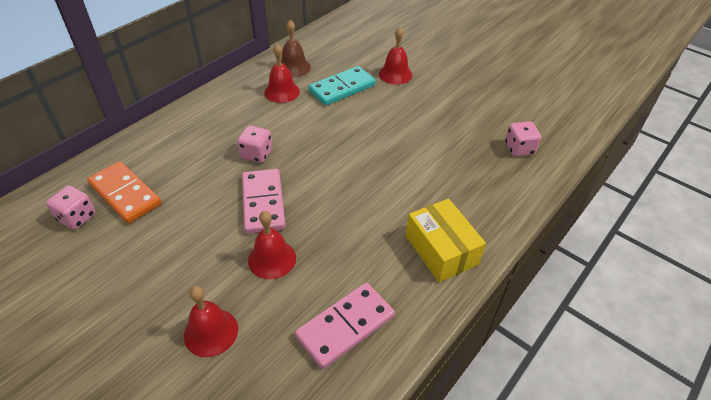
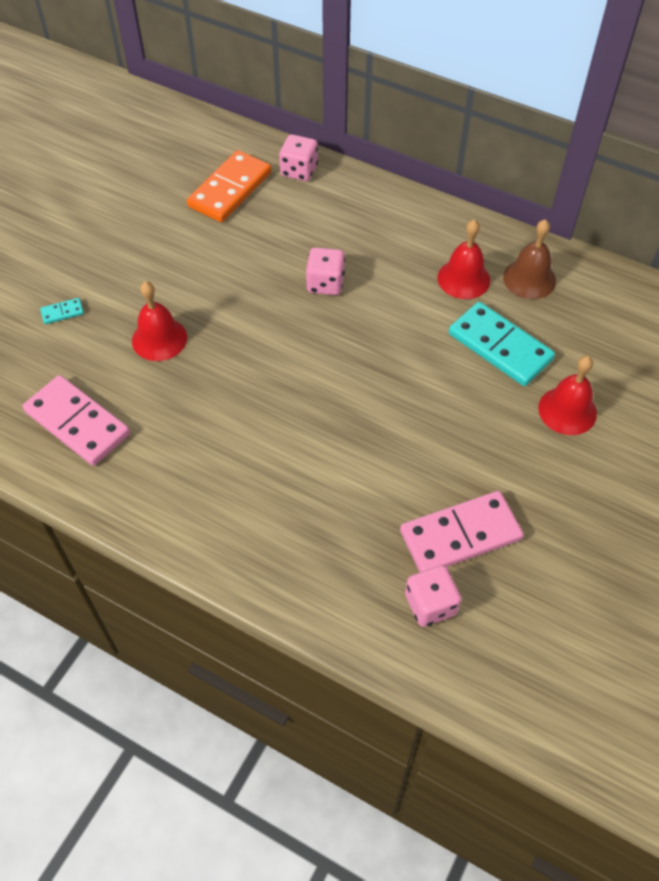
camera: 80 degrees right, 10 degrees up
pink dice [46,185,96,230] -> pink dice moved to [279,134,318,181]
red bell [184,286,238,357] -> turquoise domino [40,298,84,324]
pink domino [242,169,286,234] -> pink domino moved to [400,491,523,572]
yellow box [405,199,486,282] -> none

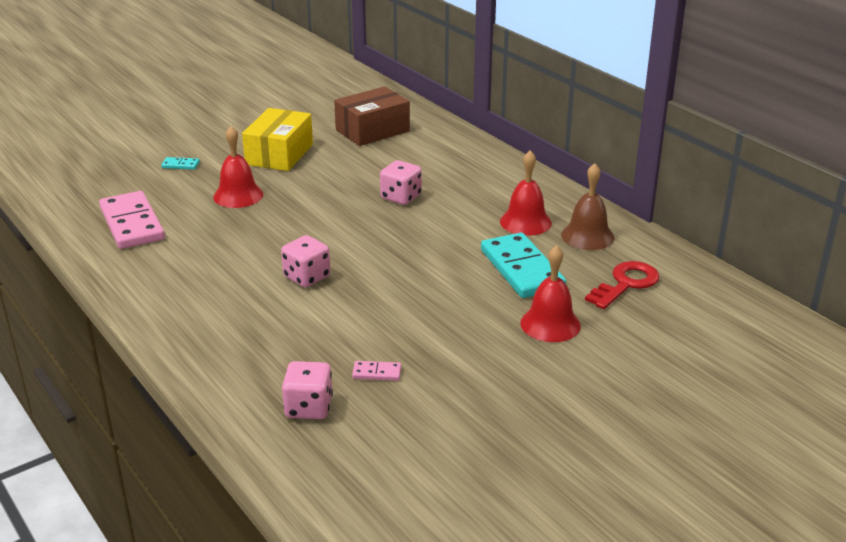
camera: 25 degrees right, 25 degrees down
orange domino [187,150,271,222] -> brown box [334,86,410,146]
pink dice [279,134,318,181] -> pink dice moved to [281,235,330,287]
pink domino [400,491,523,572] -> pink domino [352,361,401,381], size x0.42
none -> yellow box [242,108,313,171]
none -> red key [585,261,660,309]

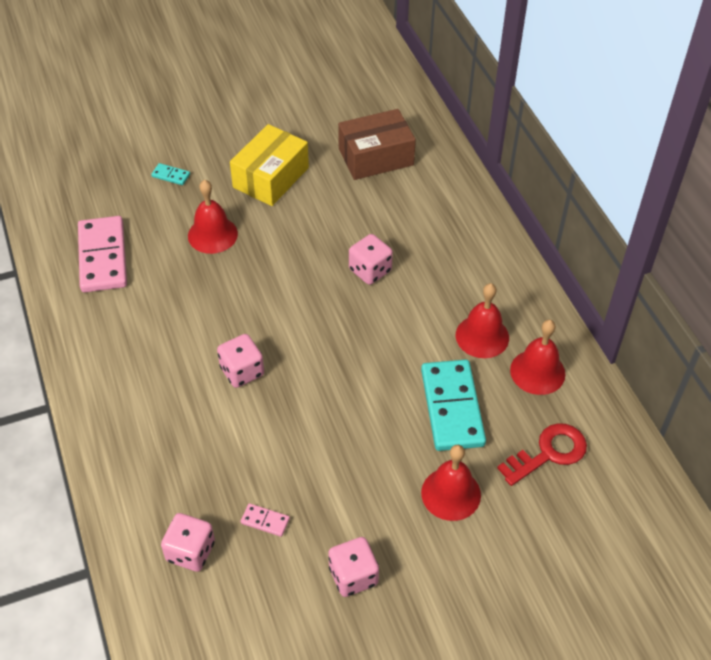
camera: 15 degrees right, 20 degrees up
brown bell [561,163,614,250] -> red bell [510,320,565,395]
none -> pink dice [328,537,379,597]

